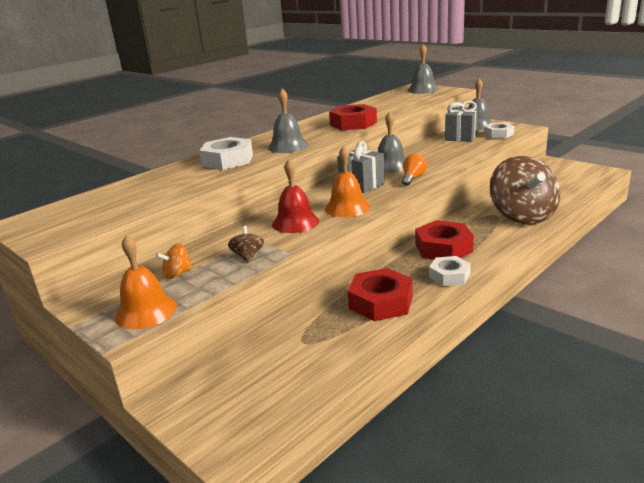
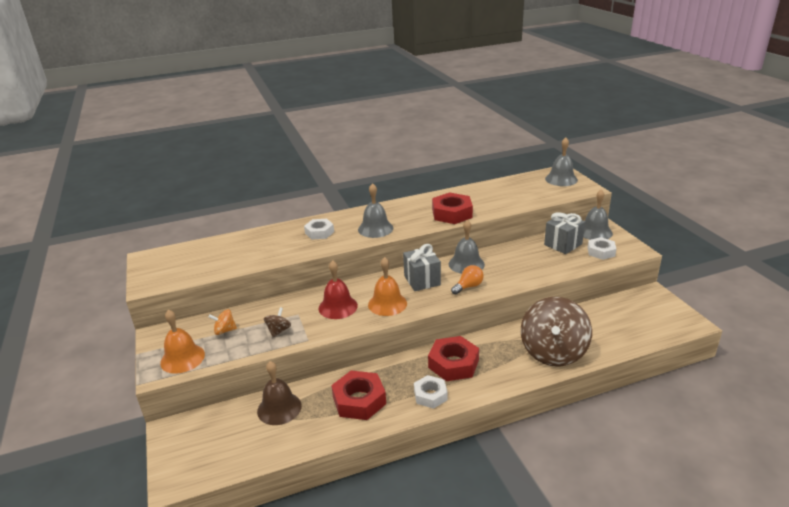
camera: 25 degrees right, 5 degrees up
white nut [199,137,253,170] -> white nut [304,219,334,240], size x0.65
none -> brown bell [257,361,302,425]

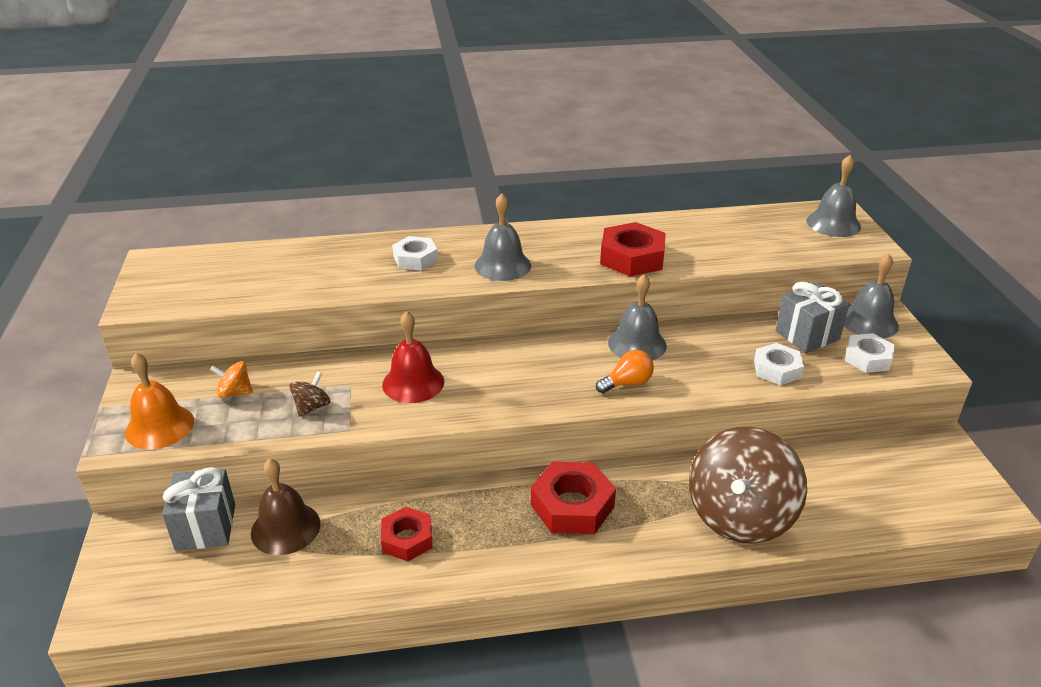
camera: 10 degrees right, 5 degrees up
red nut [331,370,386,420] -> red nut [381,507,433,562], size x0.65
orange bell [368,257,407,316] -> none
grey gift [403,244,441,291] -> grey gift moved to [162,467,235,550]
white nut [414,375,448,409] -> white nut moved to [754,343,804,385]

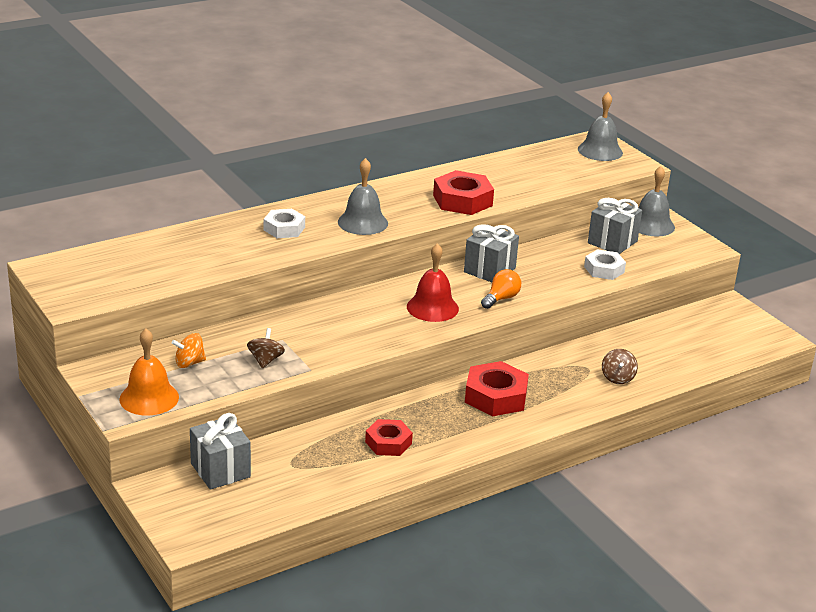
camera: 25 degrees left, 5 degrees down
brown bell [251,458,321,555] -> none
red bell [382,311,444,403] -> red bell moved to [407,243,459,322]
grey bell [608,274,667,360] -> grey gift [464,224,519,282]
brown spinning top [689,427,807,544] -> brown spinning top [602,349,638,384], size x0.41
white nut [845,333,894,373] -> none

